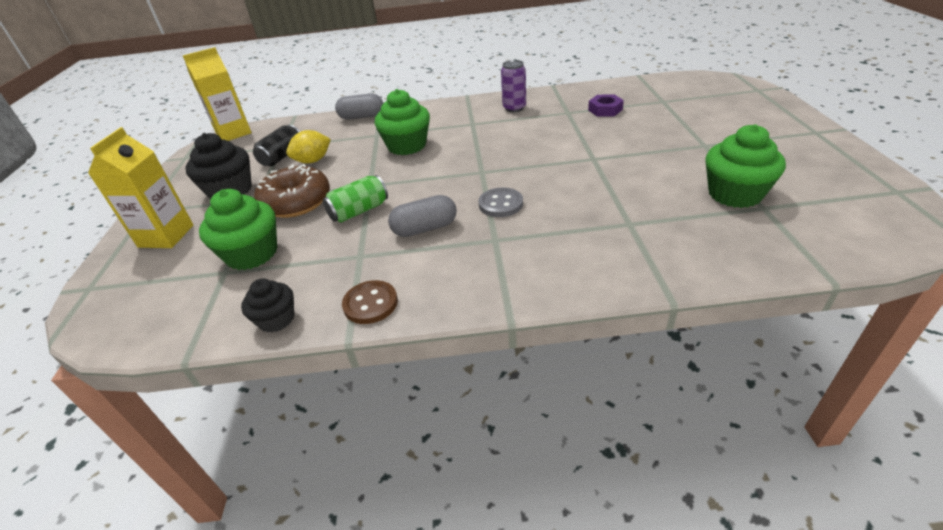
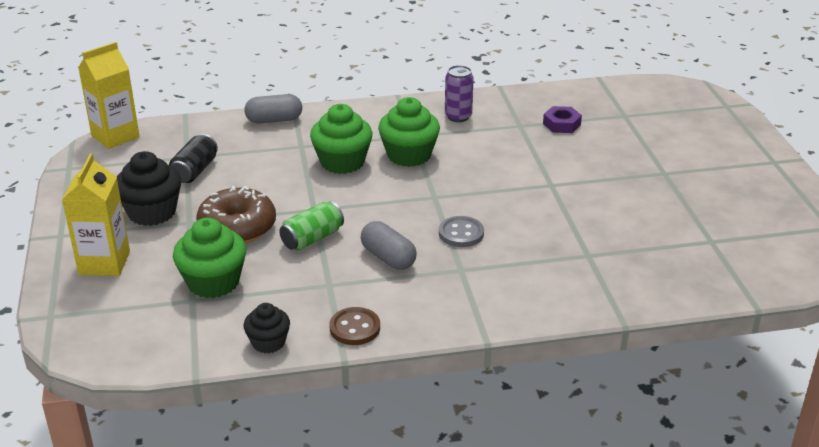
camera: 10 degrees left, 5 degrees down
yellow lemon [286,130,331,163] -> none
grey capsule [388,195,457,237] -> grey capsule turned 75 degrees clockwise [361,221,417,270]
green cupcake [706,124,786,208] -> green cupcake moved to [378,97,440,167]

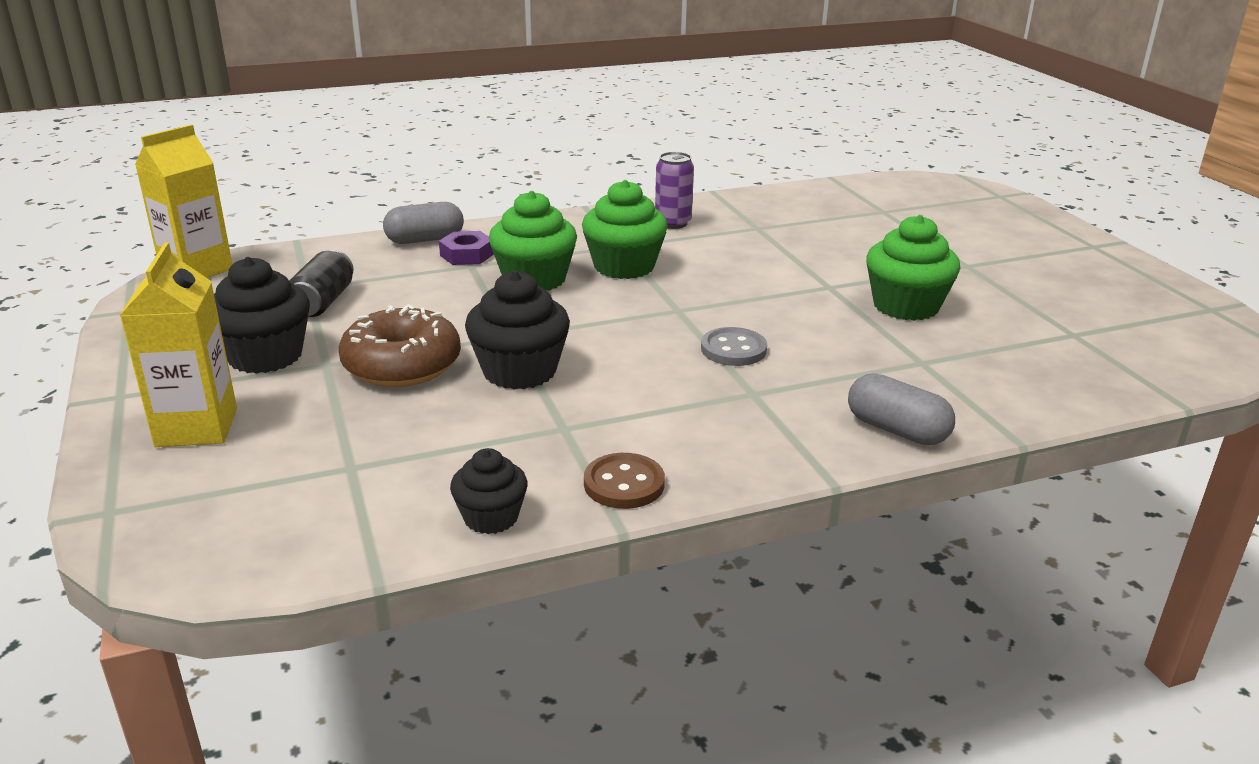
camera: 10 degrees left, 5 degrees down
green cupcake [173,218,246,298] -> green cupcake moved to [866,215,960,321]
green can [279,201,344,251] -> black cupcake [465,271,570,390]
grey capsule [361,221,417,270] -> grey capsule moved to [848,373,955,445]
purple nut [543,106,582,133] -> purple nut moved to [439,231,494,265]

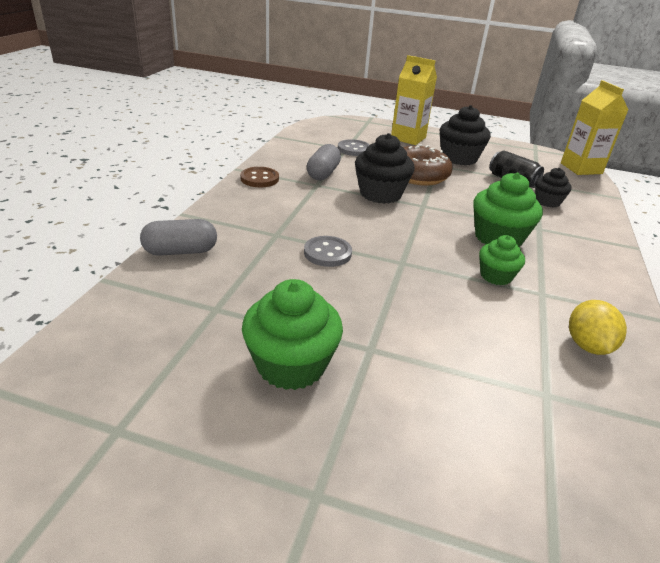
camera: 125 degrees right, 5 degrees up
grey capsule [383,202,464,244] -> grey capsule moved to [307,144,341,180]
purple nut [439,231,494,265] -> none
black cupcake [450,448,527,534] -> black cupcake moved to [535,168,572,208]
green cupcake [582,180,668,279] -> green cupcake [479,235,525,285], size x0.60
purple can [655,152,694,229] -> yellow lemon [569,300,627,355]
none -> grey button [338,139,370,156]

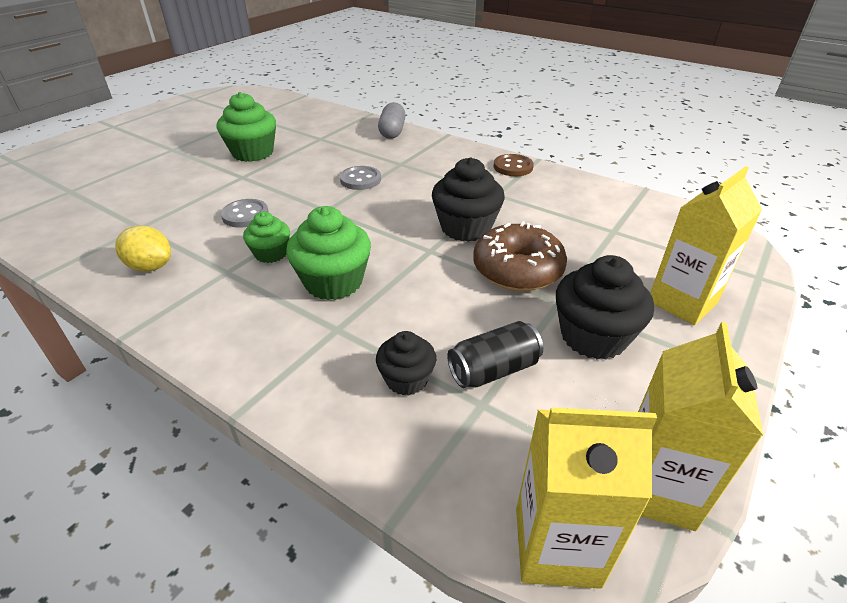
camera: 110 degrees right, 5 degrees up
grey capsule [307,144,341,180] -> none
grey button [338,139,370,156] -> grey button moved to [221,199,269,228]
none -> yellow carton [638,322,764,531]

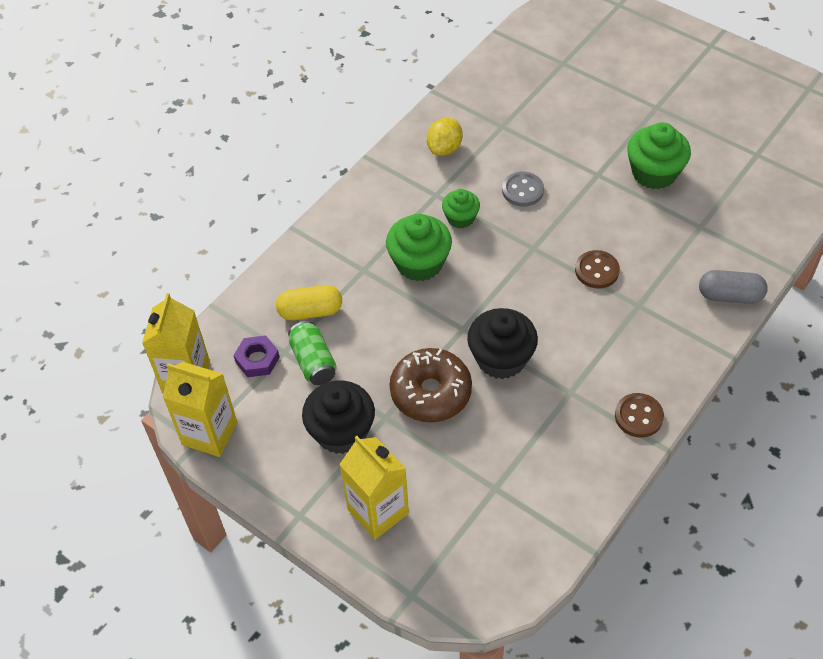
camera: 95 degrees right, 15 degrees up
grey button [340,166,381,190] -> brown button [575,250,620,289]
black cupcake [376,331,436,396] -> yellow capsule [276,285,342,320]
black can [447,321,543,388] -> green can [288,321,337,385]
none -> purple nut [233,335,280,377]

